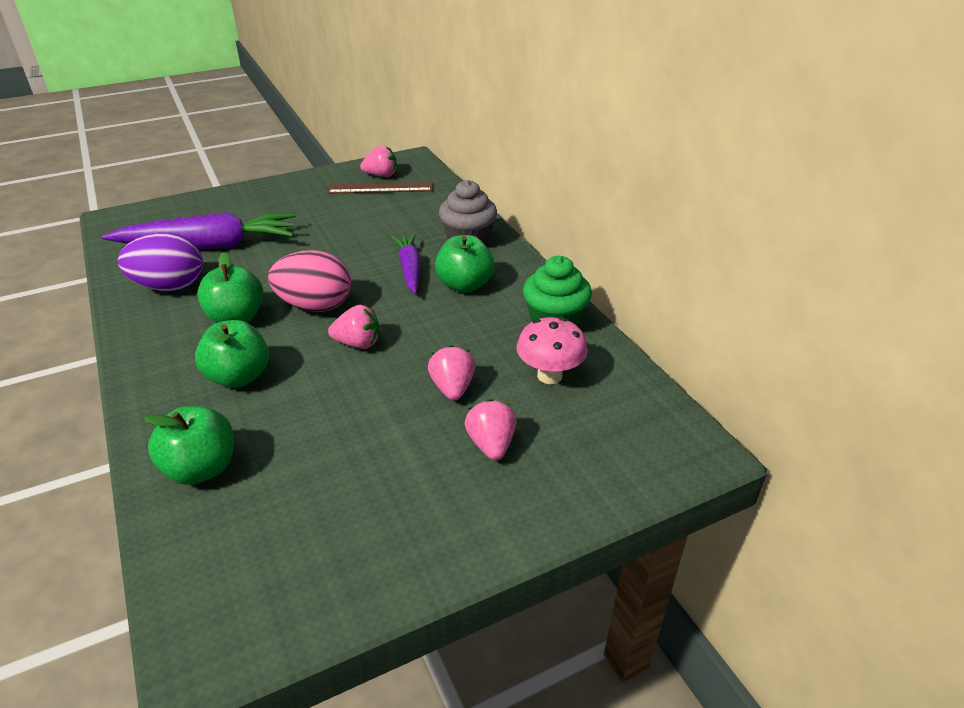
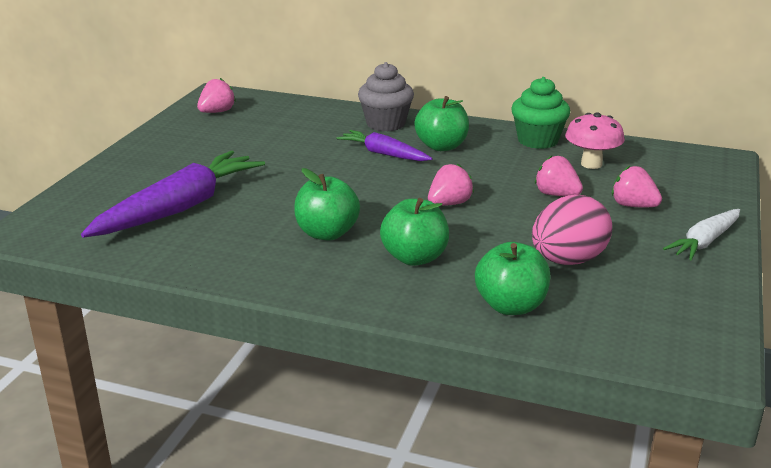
camera: 45 degrees left, 10 degrees down
purple egg [118,232,203,291] -> none
pink egg [268,250,351,312] -> pink egg moved to [532,195,612,265]
brown ruler [327,182,433,194] -> none
none -> white carrot [663,209,740,260]

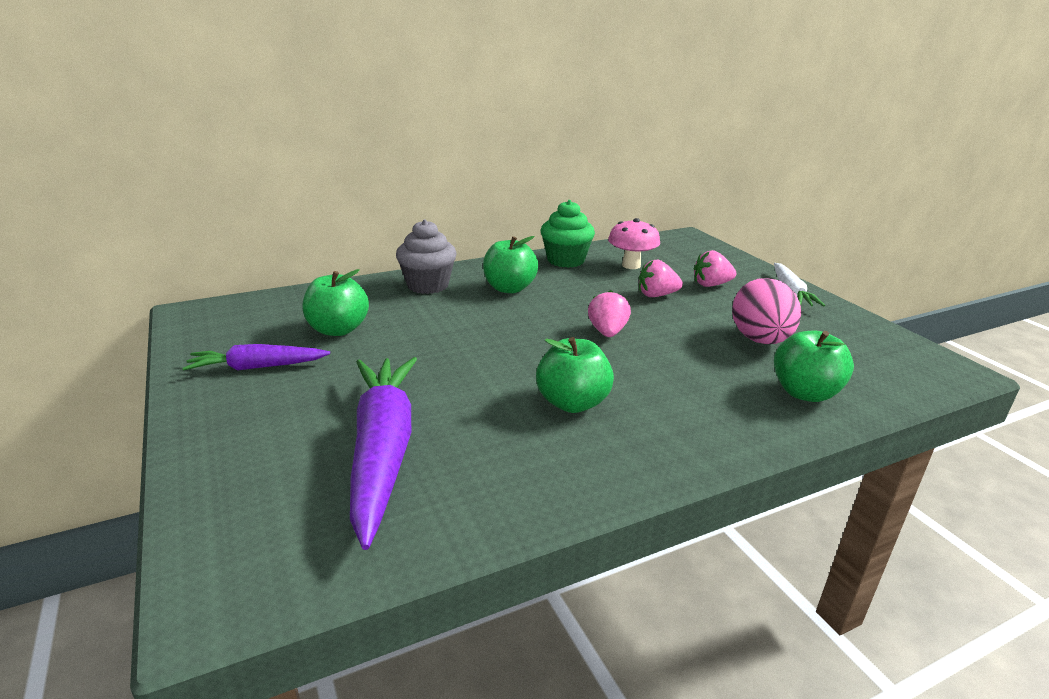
camera: 45 degrees left, 0 degrees up
pink strawberry [197,78,236,113] -> none
purple carrot [336,130,432,161] -> purple carrot moved to [183,344,330,371]
green apple [380,198,449,266] -> green apple moved to [302,269,369,336]

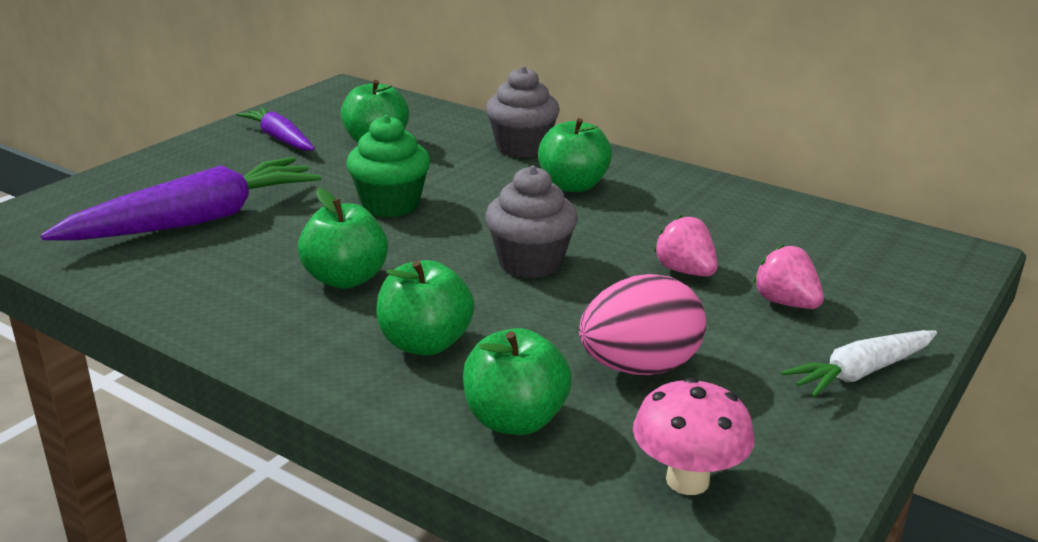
camera: 60 degrees right, 0 degrees up
green cupcake [541,200,595,268] -> green cupcake moved to [346,115,430,217]
pink strawberry [588,290,631,337] -> grey cupcake [485,166,578,278]
pink mushroom [608,218,660,269] -> pink mushroom moved to [633,377,755,495]
none -> green apple [376,260,474,355]

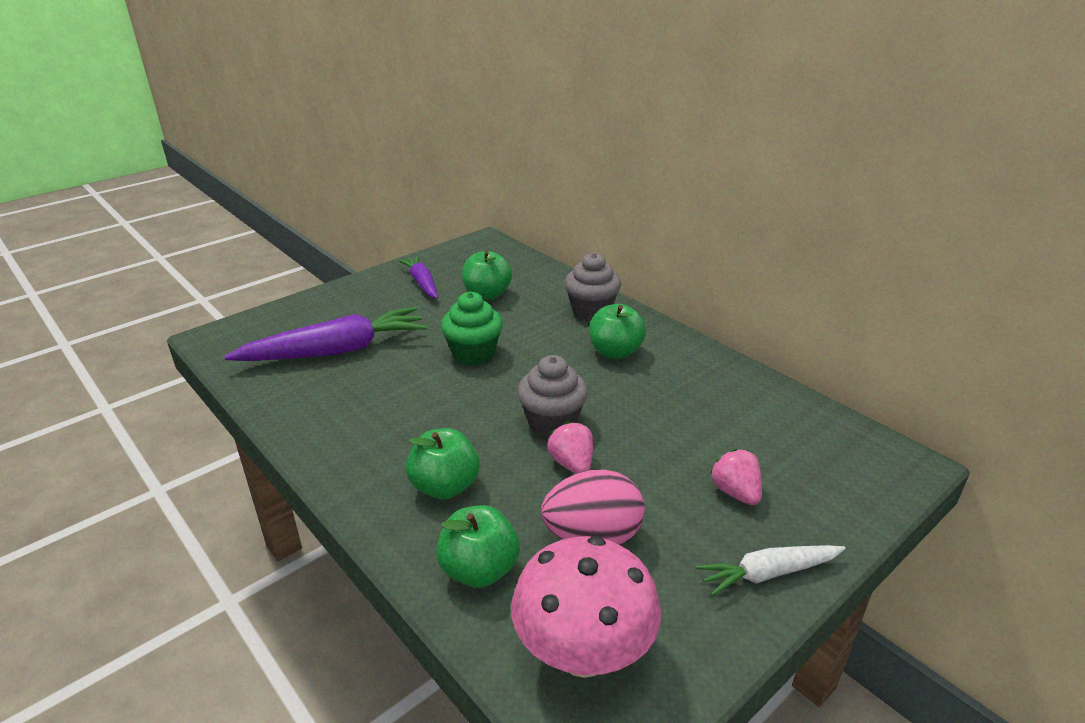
camera: 15 degrees right, 5 degrees up
green apple [298,188,388,289] -> none
pink mushroom [633,377,755,495] -> pink mushroom [511,536,661,678], size x1.55
pink strawberry [654,215,718,277] -> pink strawberry moved to [548,422,593,473]

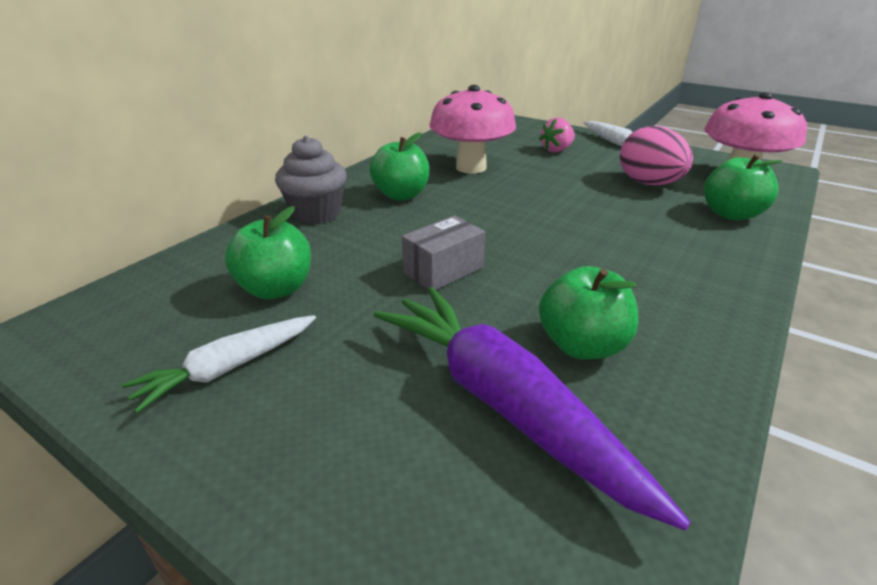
camera: 105 degrees left, 0 degrees up
purple carrot [398,256,438,299] -> white carrot [122,315,316,413]
green apple [406,428,480,500] -> green apple moved to [539,266,639,360]
green cupcake [441,292,503,365] -> grey box [402,216,485,290]
grey cupcake [517,355,588,438] -> none
pink strawberry [548,422,593,473] -> none
none -> pink mushroom [429,85,516,174]

